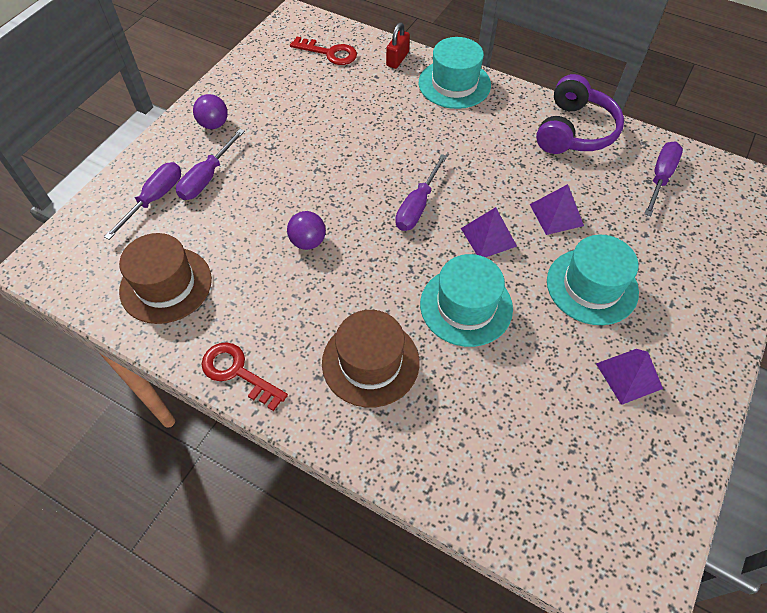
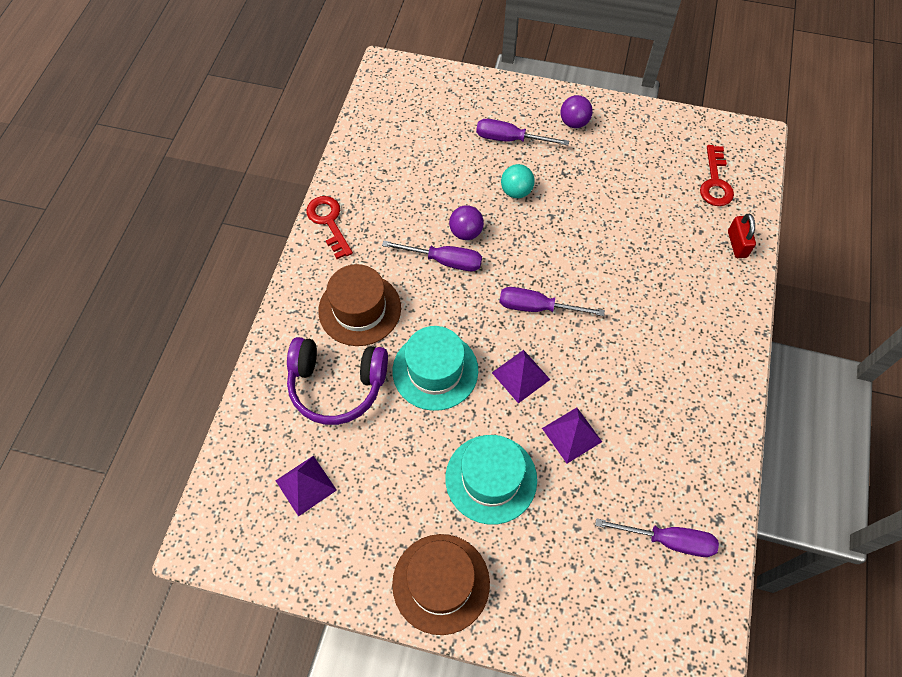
camera: 75 degrees right, 5 degrees up
purple screwdriver [104,162,181,240] -> purple screwdriver moved to [382,241,482,271]
brown hat [119,233,212,324] -> brown hat moved to [392,534,490,635]
red key [201,342,288,411] -> red key turned 45 degrees counterclockwise [306,196,353,259]
red padlock [386,22,410,69] -> red padlock turned 75 degrees clockwise [728,214,756,258]
turquoise hat [419,37,491,109] -> none
purple headphones [536,74,624,154] -> purple headphones moved to [287,337,388,425]
purple pyramid [596,349,663,405] -> purple pyramid moved to [276,455,337,517]
none -> turquoise ball [501,164,535,198]

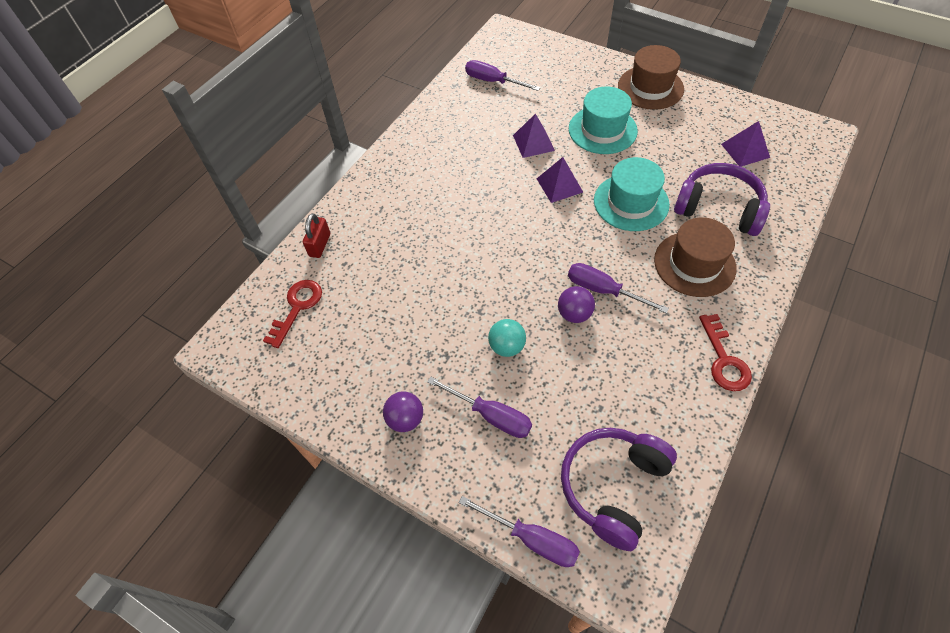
camera: 160 degrees left, 5 degrees down
purple screwdriver [500,287,605,316] -> purple screwdriver moved to [459,496,580,567]
none -> purple headphones [561,428,677,551]

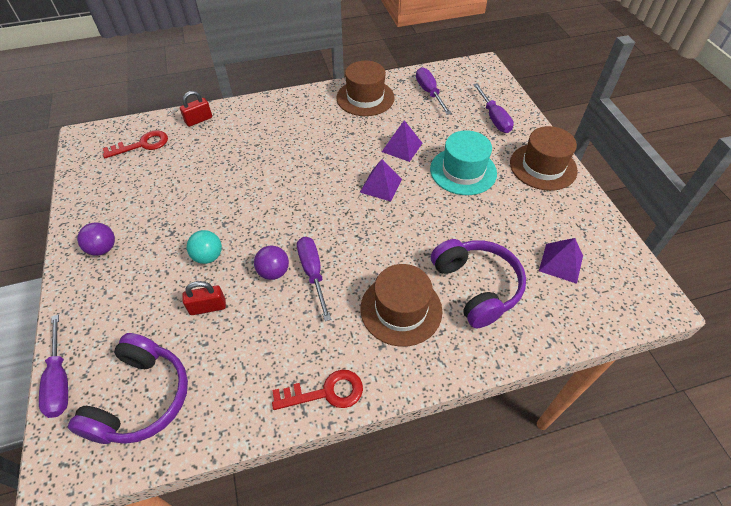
camera: 40 degrees right, 5 degrees down
purple screwdriver [427,377,532,438] -> purple screwdriver moved to [473,83,514,133]
purple headphones [561,428,677,551] -> purple headphones turned 120 degrees clockwise [68,333,188,444]
turquoise hat [594,157,670,231] -> none
red key [699,314,752,391] -> red key turned 135 degrees counterclockwise [272,370,363,410]
none -> red padlock [183,281,226,315]
none -> brown hat [336,61,395,116]

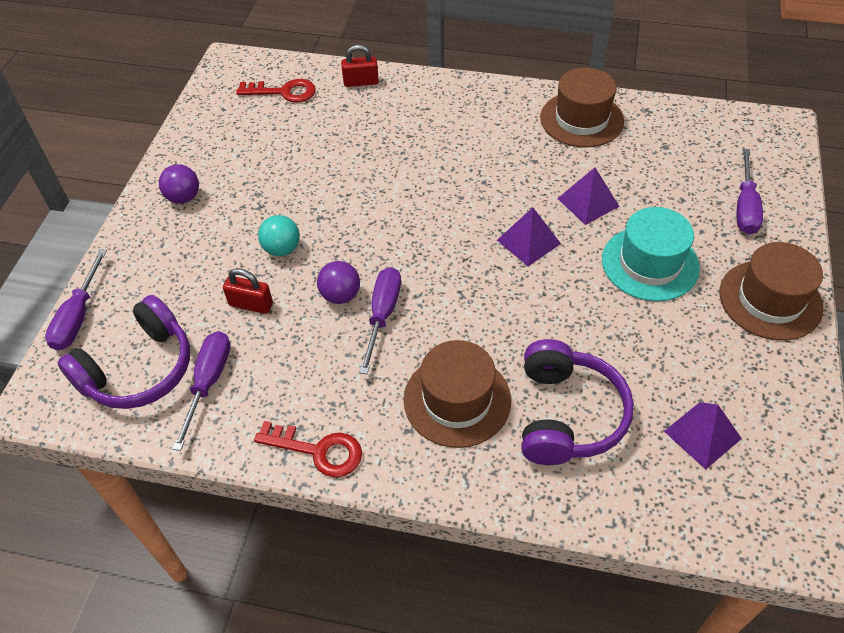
camera: 30 degrees right, 0 degrees up
purple screwdriver [416,67,452,115] -> purple screwdriver moved to [172,331,231,451]

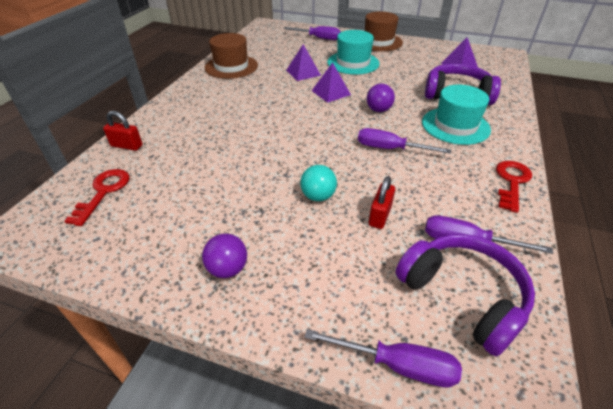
camera: 85 degrees left, 10 degrees down
purple ball [317,261,360,304] -> purple ball moved to [367,84,395,112]
red padlock [341,45,379,87] -> red padlock turned 75 degrees counterclockwise [103,111,143,151]
brown hat [404,340,511,448] -> turquoise hat [422,85,491,145]

